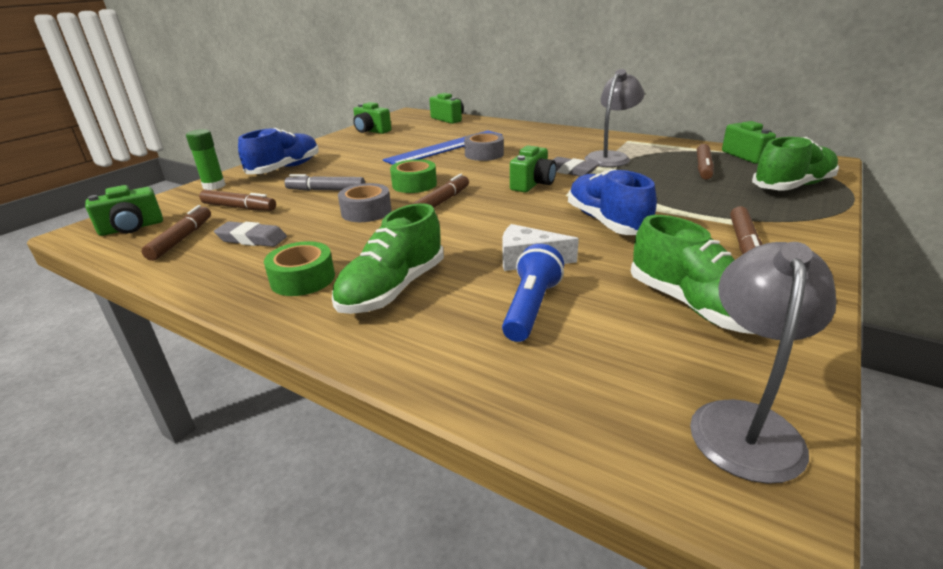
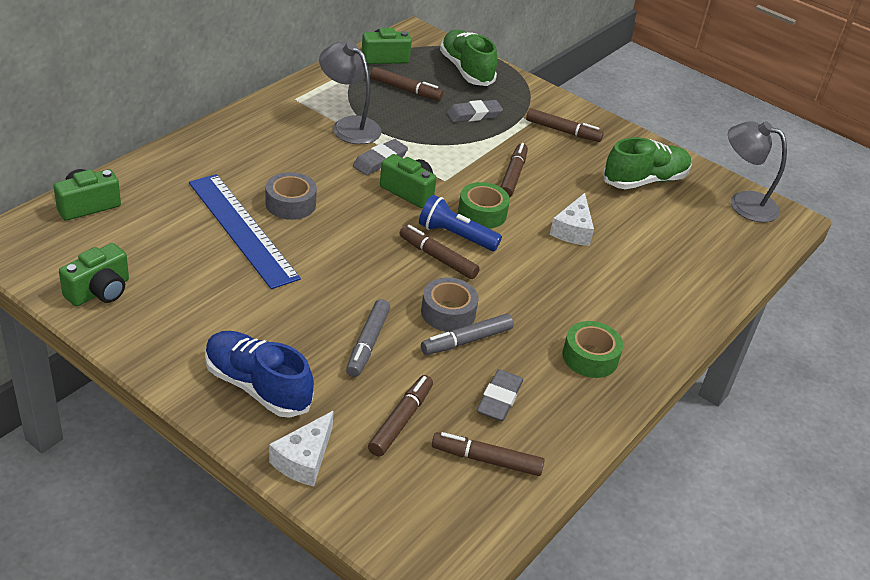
camera: 90 degrees left, 10 degrees up
green camera [85,185,163,236] -> none
green glue stick [186,129,226,190] -> white cheese [269,411,334,486]
green shoe [332,203,444,314] -> none
green tape [390,159,437,193] -> green tape moved to [458,182,510,229]
blue flashlight [502,244,564,342] -> blue flashlight moved to [419,195,502,251]
blue shoe [568,169,657,235] -> brown marker [501,143,528,198]
none -> grey marker [421,314,514,355]
none -> grey eraser [446,100,503,122]

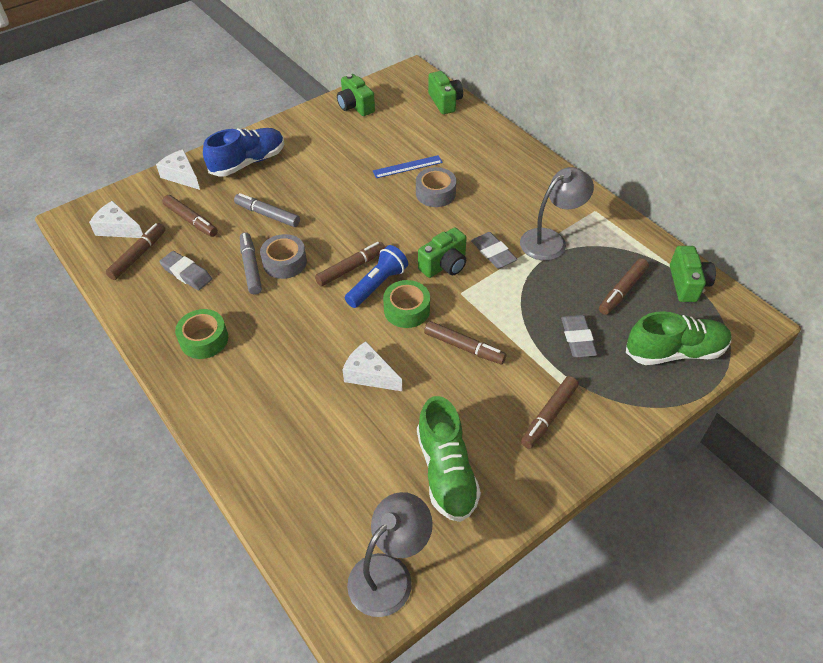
camera: 110 degrees right, 10 degrees up
blue ruler [189,174,301,289] -> blue ruler [373,155,443,178], size x0.51
none -> white cheese [89,201,143,238]

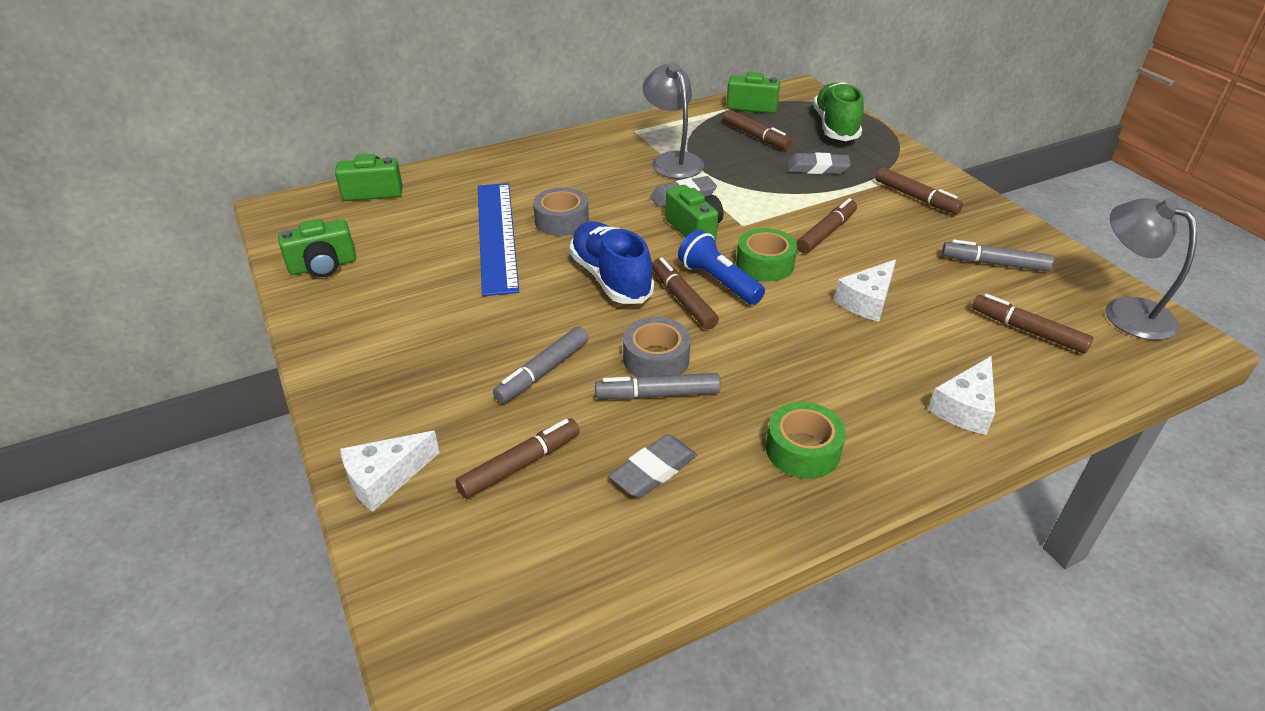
camera: 80 degrees left, 10 degrees down
white cheese [89,201,143,238] -> white cheese moved to [928,356,995,435]
brown marker [106,223,166,280] -> brown marker moved to [972,294,1094,354]
blue shoe [203,128,284,177] -> blue shoe moved to [569,221,654,304]
blue ruler [373,155,443,178] -> blue ruler [478,183,519,296], size x1.98
green shoe [417,396,481,522] -> grey marker [942,240,1054,272]

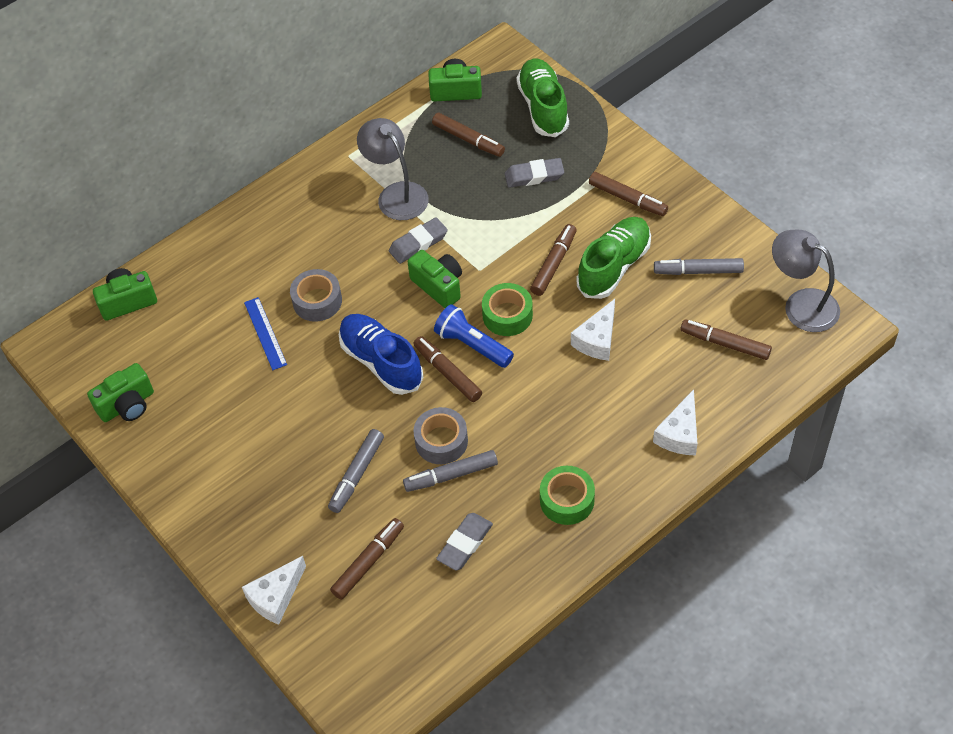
camera: 10 degrees left, 15 degrees up
blue ruler [478,183,519,296] -> blue ruler [244,297,287,370], size x0.51
none -> green shoe [577,217,651,299]

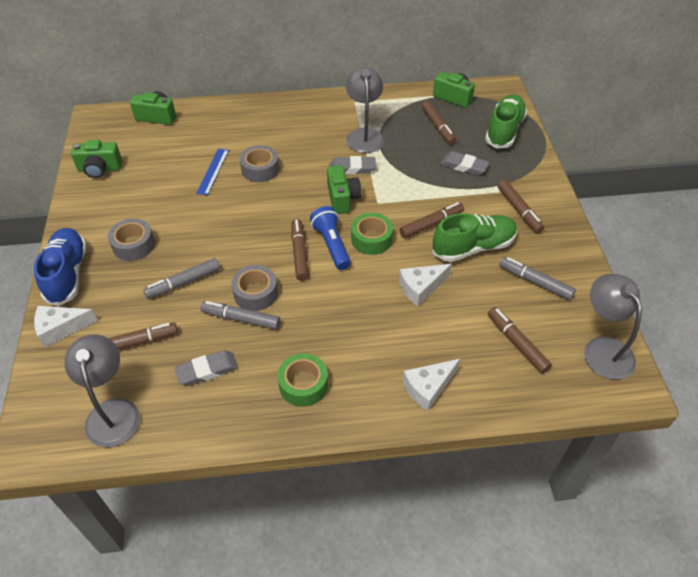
camera: 30 degrees right, 5 degrees down
blue shoe [339,314,424,395] -> blue shoe moved to [34,228,87,306]
none -> grey lamp [65,334,140,448]
none -> grey tape [108,218,155,261]

